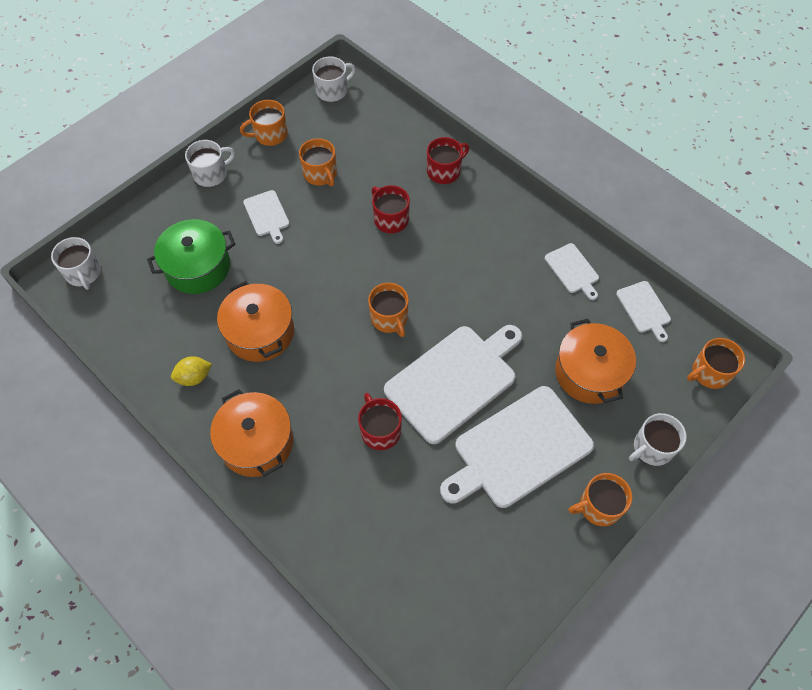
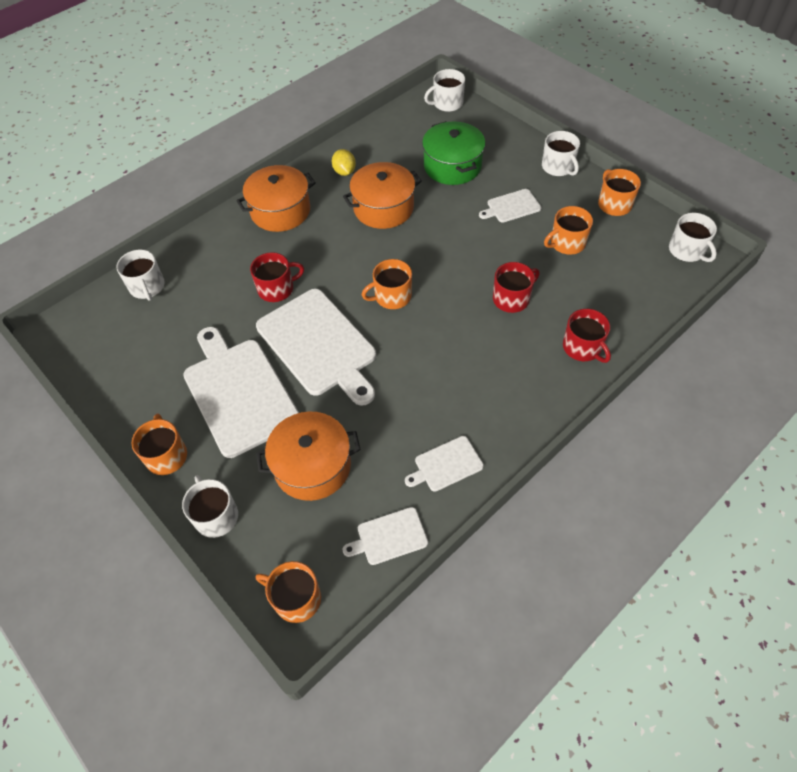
camera: 95 degrees right, 5 degrees down
orange mug [687,338,745,389] -> orange mug turned 45 degrees counterclockwise [255,561,321,623]
none -> white mug [116,249,165,301]

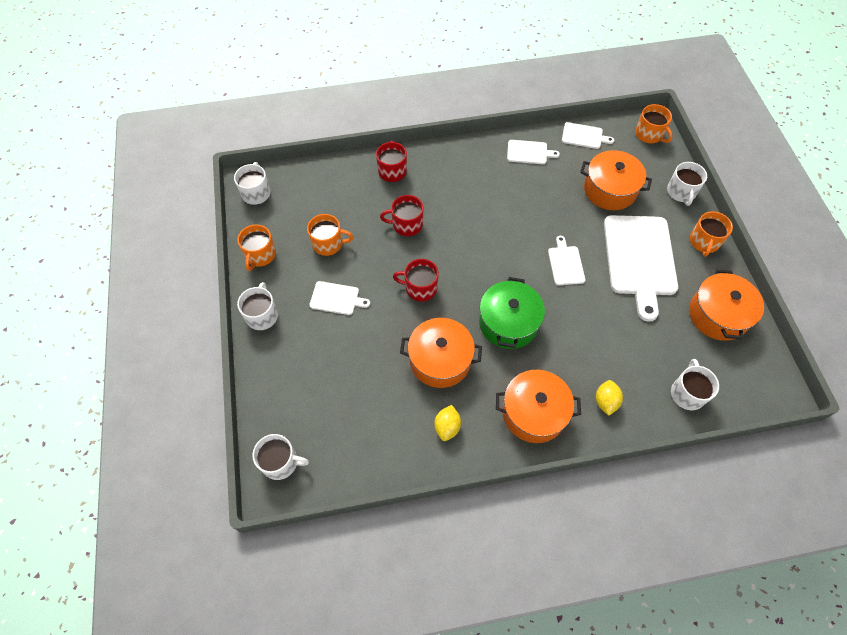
camera: 150 degrees left, 5 degrees up
red mug [250,252,304,302] -> red mug moved to [393,259,439,301]
white cutting board [256,289,376,405] -> white cutting board [548,236,585,285], size x0.47
orange mug [362,259,412,309] -> none
green pot [422,121,486,185] -> green pot moved to [479,277,545,349]
none -> yellow lemon [596,380,623,416]
none -> orange pot [689,269,764,341]

